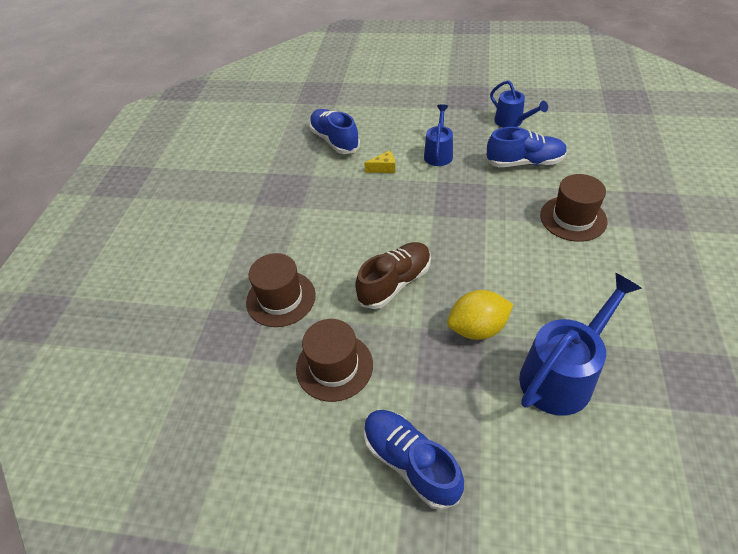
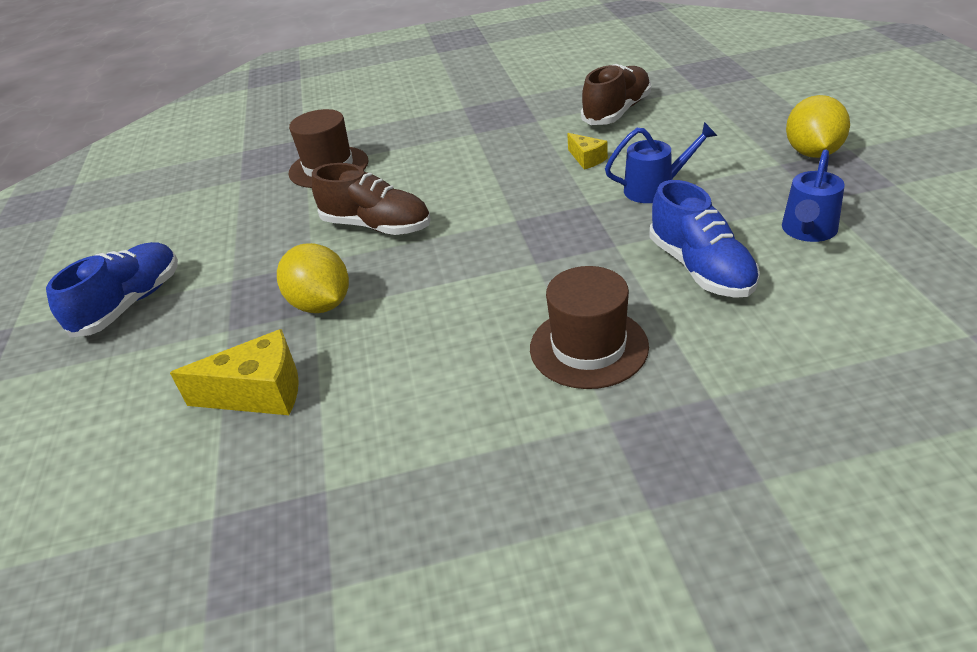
camera: 70 degrees right, 10 degrees down
brown hat [296,319,373,402] -> none
blue shoe [309,109,360,154] -> brown shoe [581,64,651,125]
blue watering can [519,273,642,416] -> yellow cheese [170,329,299,415]
none -> yellow lemon [786,95,850,158]

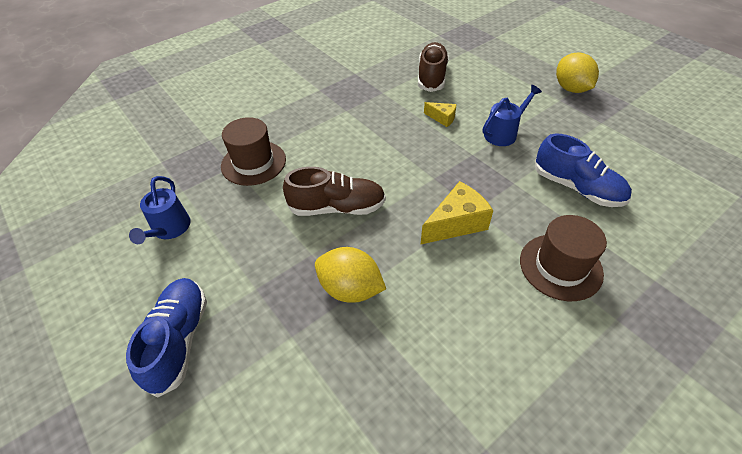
camera: 30 degrees left, 10 degrees up
yellow cheese [170,329,299,415] -> yellow cheese moved to [421,181,493,244]
blue watering can [782,149,845,242] -> blue watering can moved to [129,176,191,244]

